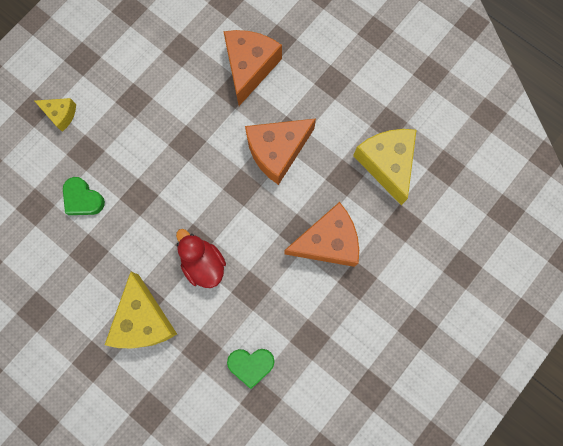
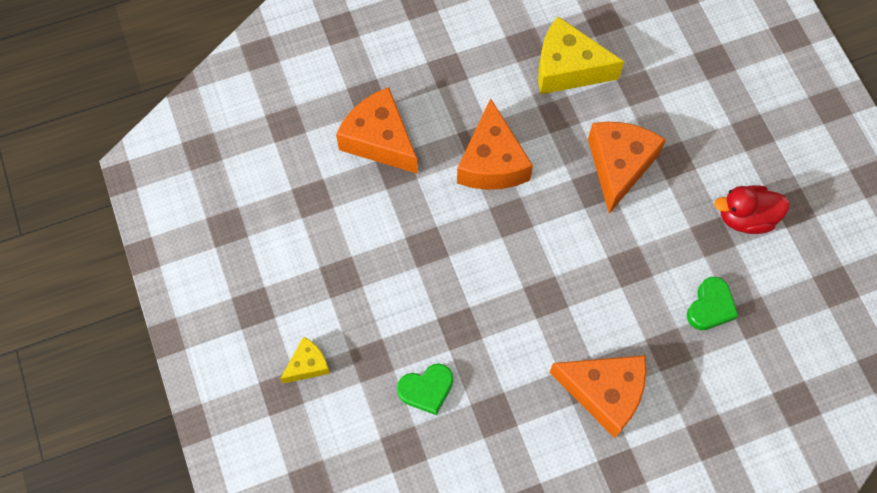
camera: 60 degrees left, 10 degrees down
yellow cheese [105,272,177,348] -> orange cheese [549,355,646,438]
red duck [176,229,226,288] -> red duck moved to [714,185,790,234]

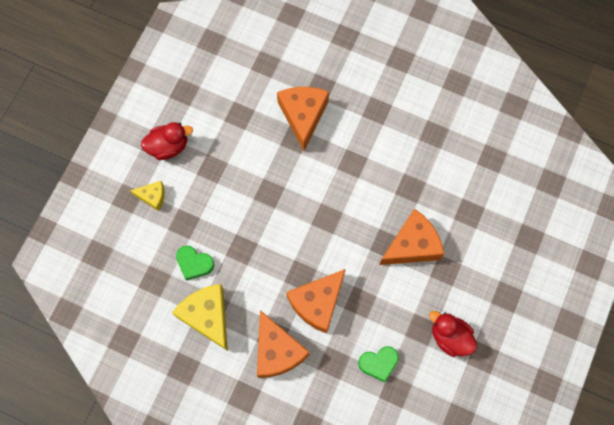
camera: 45 degrees right, 5 degrees up
orange cheese [457,98,533,190] -> orange cheese moved to [286,269,345,334]
yellow cheese [538,17,624,94] -> yellow cheese moved to [172,284,228,351]
none -> red duck [141,122,193,160]

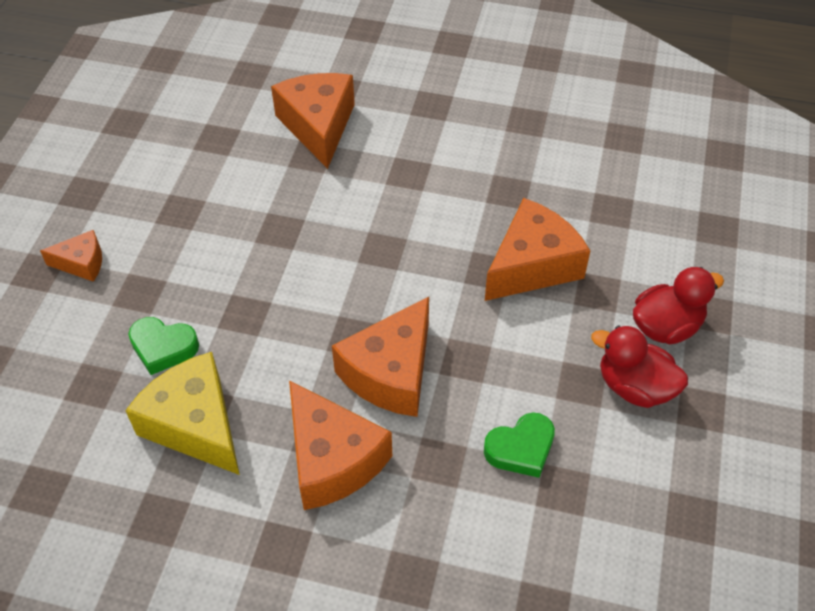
camera: 10 degrees left, 20 degrees down
yellow cheese [130,181,165,211] -> orange cheese [40,230,102,282]
red duck [141,122,193,160] -> red duck moved to [633,267,724,345]

